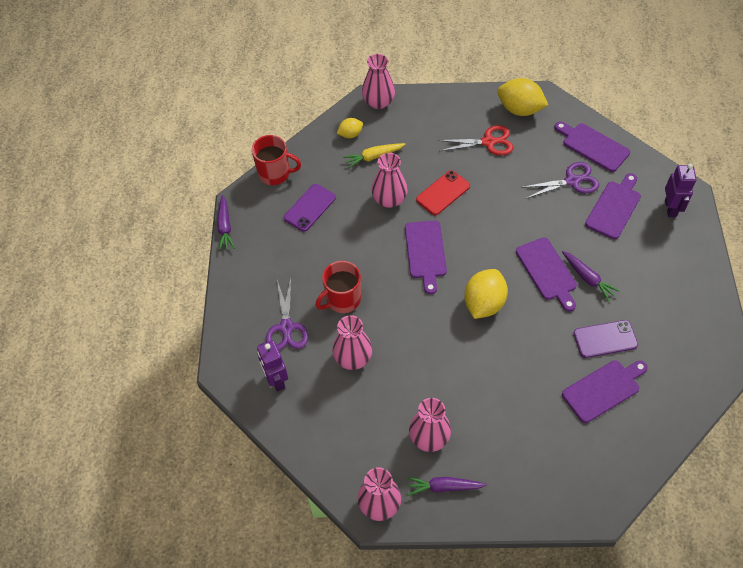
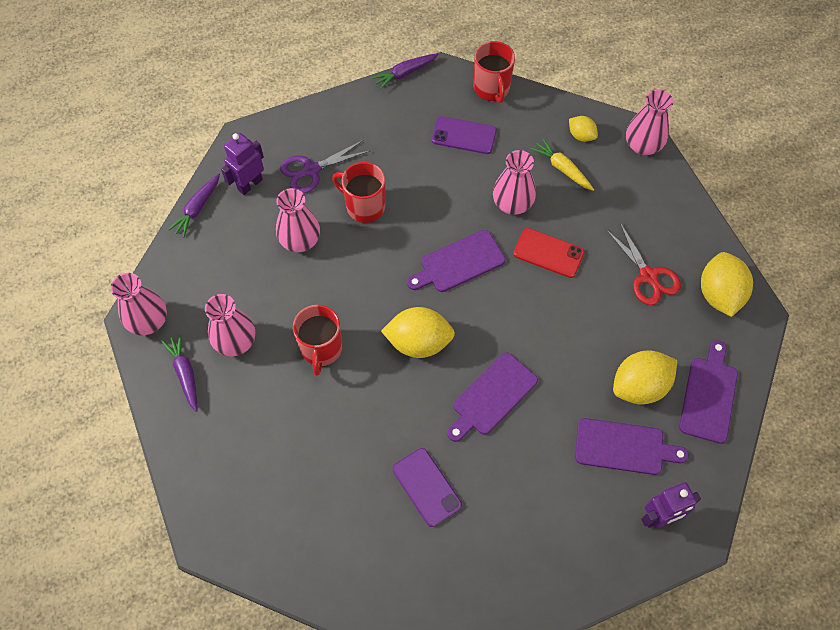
camera: 65 degrees right, 5 degrees up
purple scissors [521,162,599,198] -> yellow lemon [613,350,677,404]
purple carrot [562,251,620,301] -> purple carrot moved to [168,173,220,237]
purple cutting board [562,360,648,423] -> none
none -> red mug [293,305,342,376]

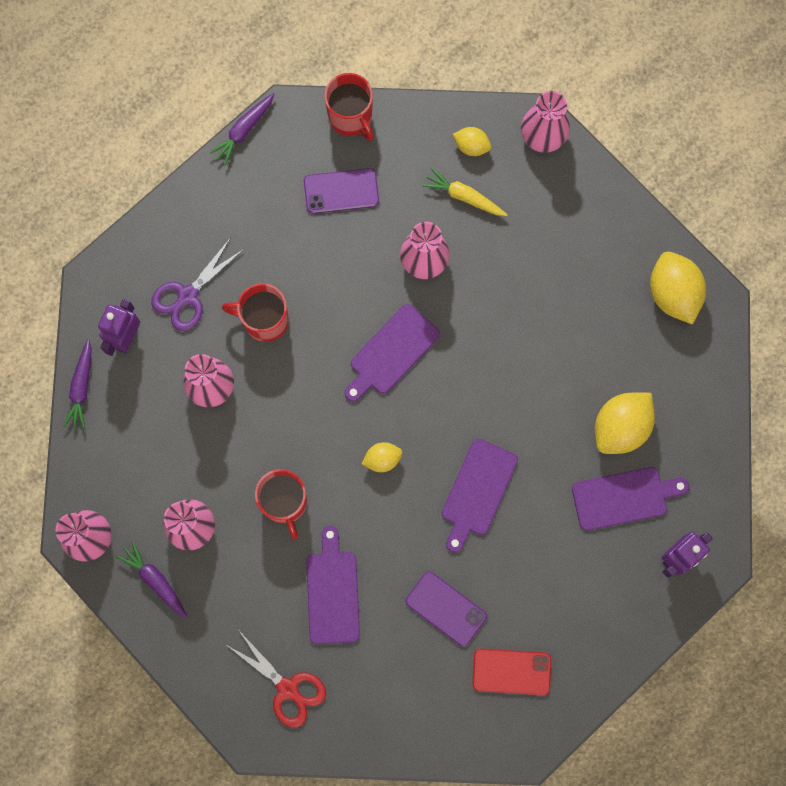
camera: 20 degrees left, 15 degrees up
yellow lemon [381,307,455,358] -> yellow lemon [362,442,402,472], size x0.54
red phone [513,228,585,278] -> red phone moved to [472,649,551,695]
red scissors [606,223,681,305] -> red scissors moved to [225,632,326,728]
purple cutting board [679,340,738,444] -> purple cutting board moved to [306,526,360,644]

